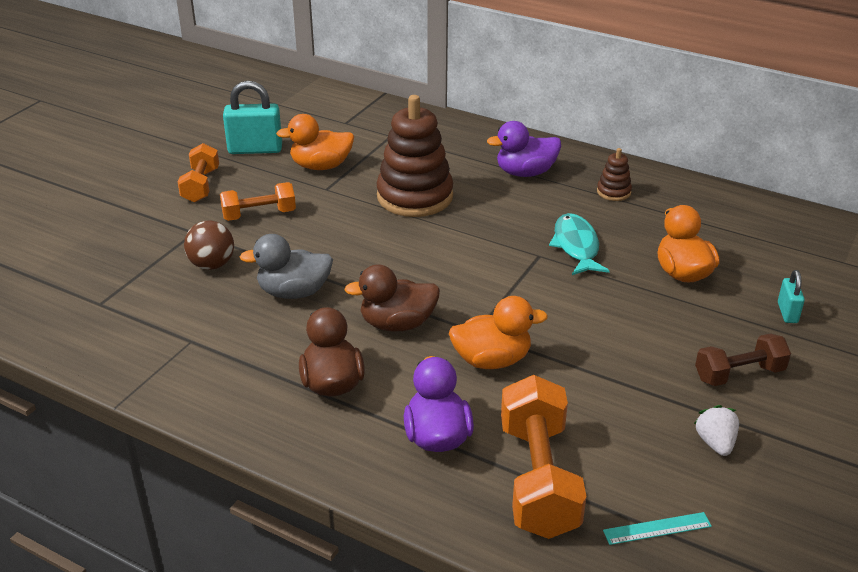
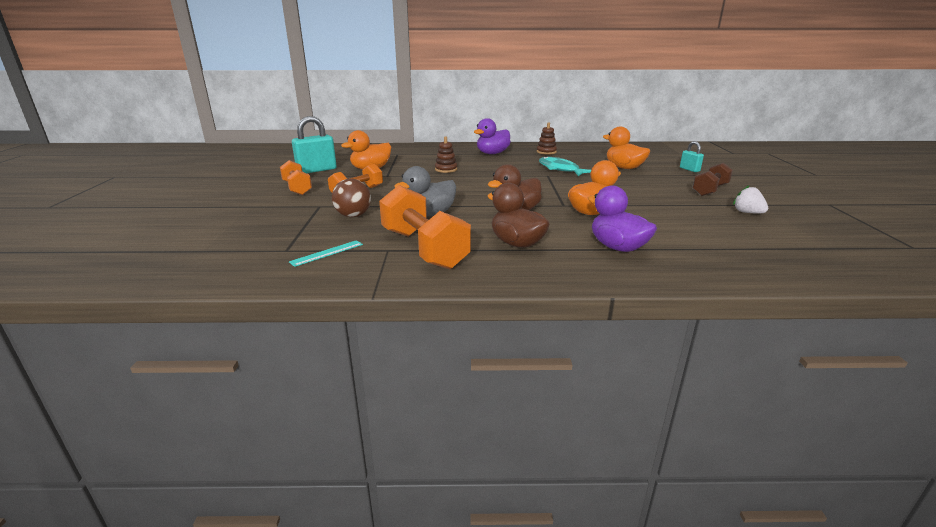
camera: 30 degrees left, 10 degrees down
brown stacking toy [376,95,453,217] -> brown stacking toy [435,137,457,173], size x0.45
orange dumbbell [501,375,587,539] -> orange dumbbell moved to [379,185,471,269]
turquoise ruler [603,512,712,545] -> turquoise ruler moved to [289,240,363,267]

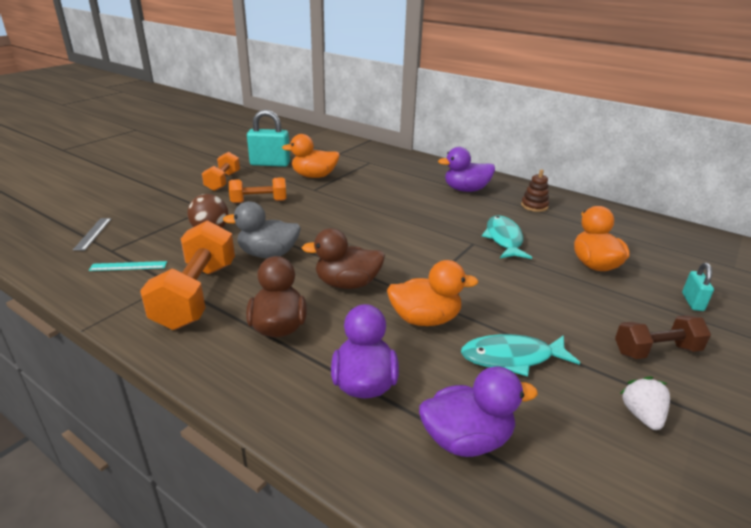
camera: 35 degrees right, 5 degrees up
brown stacking toy [435,137,457,173] -> none
none -> grey ruler [73,218,111,251]
none -> purple duck [419,367,538,457]
none -> turquoise fish [461,334,580,377]

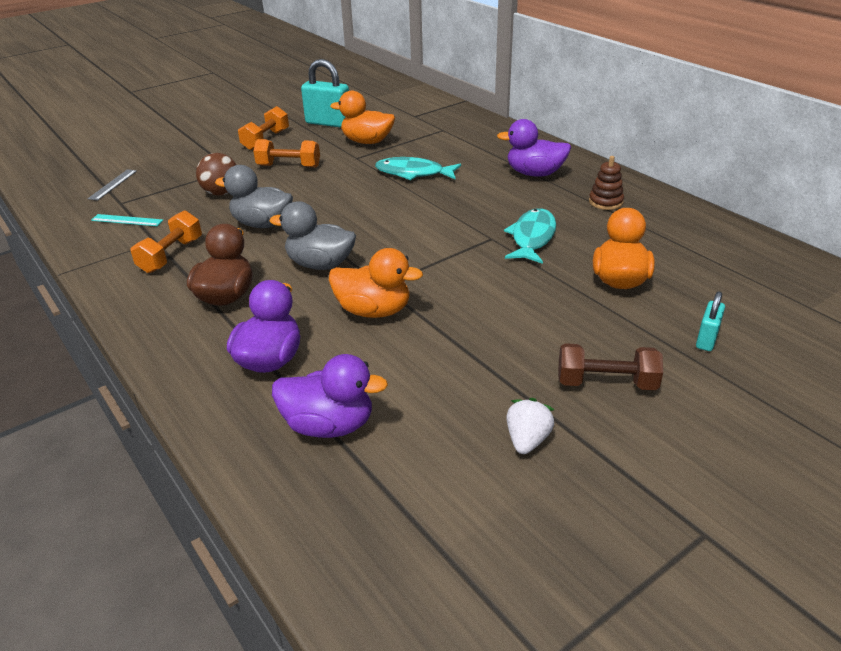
camera: 20 degrees right, 5 degrees up
orange dumbbell [140,220,235,330] -> orange dumbbell [131,210,202,273], size x0.60
brown duck [302,228,385,289] -> grey duck [269,201,356,270]
turquoise fish [461,334,580,377] -> turquoise fish moved to [375,157,461,180]

